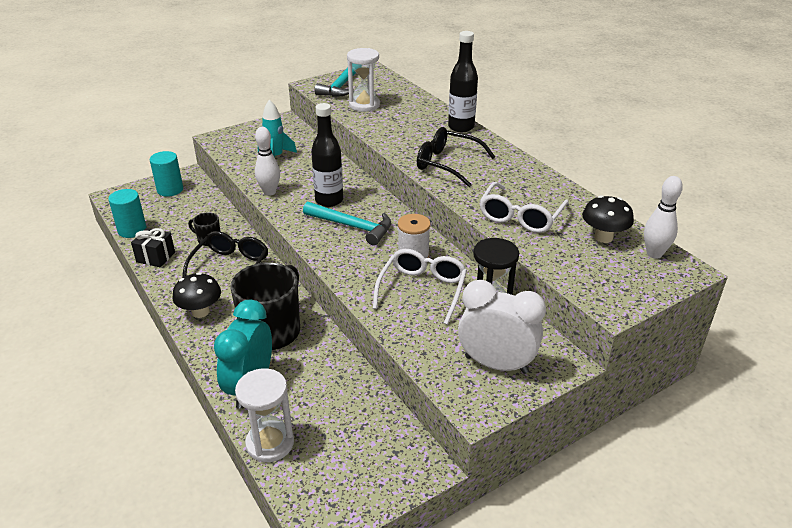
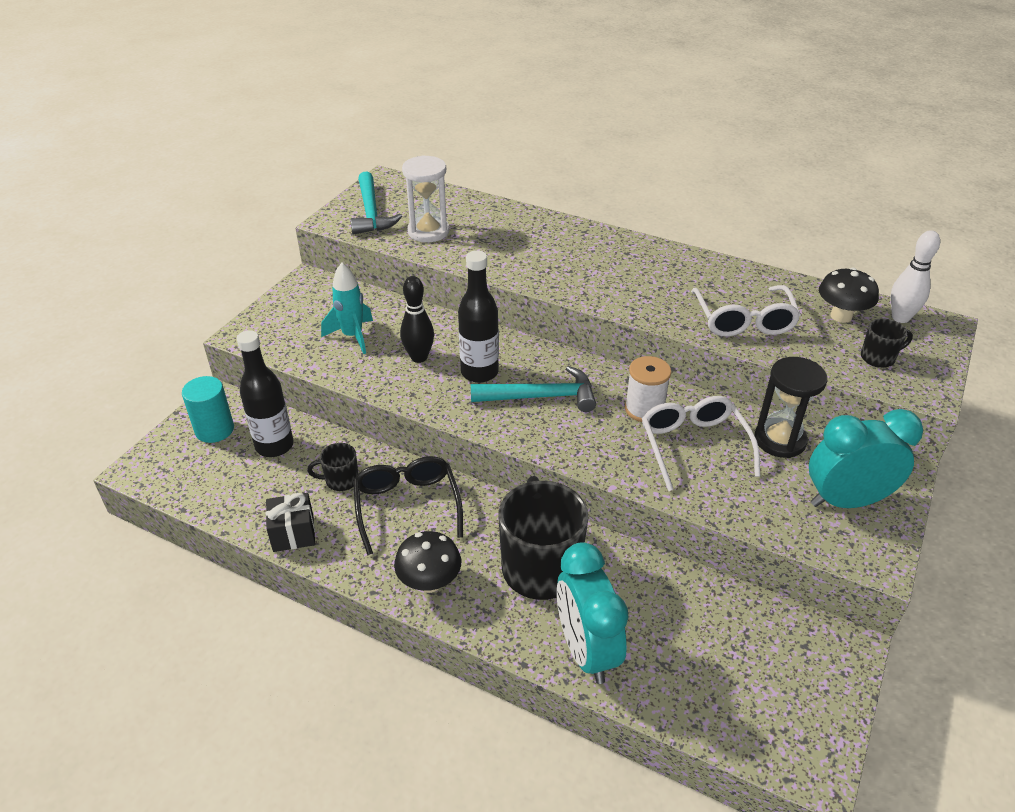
camera: 30 degrees left, 5 degrees up
turquoise cylinder [108,189,147,238] -> none
white hourglass [235,368,294,462] -> none
white bowling pin [255,127,280,196] -> none
black glasses [417,127,495,187] -> none
black bottle [448,31,478,132] -> black bottle moved to [237,330,294,457]
white clock [458,280,546,374] -> turquoise clock [809,409,923,508]
none -> black bowling pin [400,276,434,363]
none -> black mug [861,318,913,368]

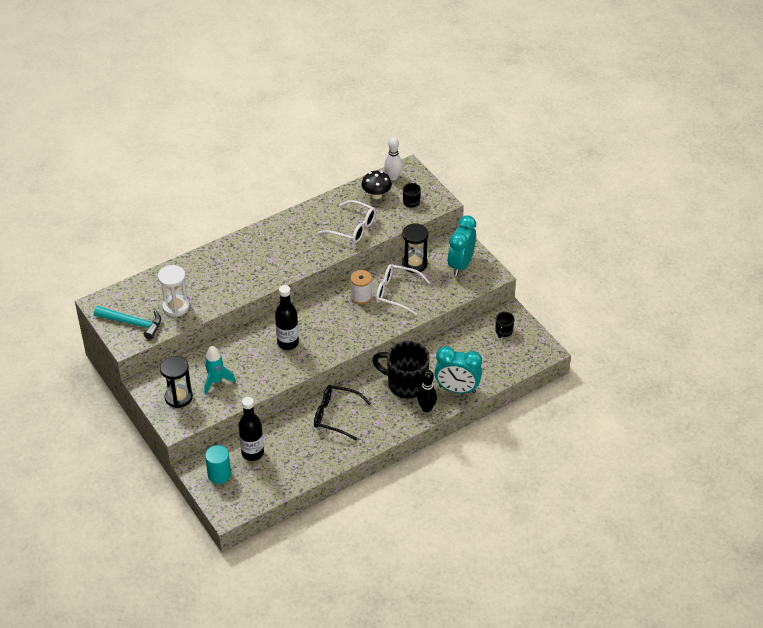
camera: 60 degrees left, 5 degrees up
black gift [266,493,315,552] -> none
black mug [307,443,358,491] -> black mug moved to [496,312,515,338]
black mushroom [394,531,461,593] -> none
black bowling pin [400,276,434,363] -> black bowling pin moved to [417,370,437,412]
turquoise hammer [471,366,596,412] -> none
none -> black hourglass [160,356,193,408]

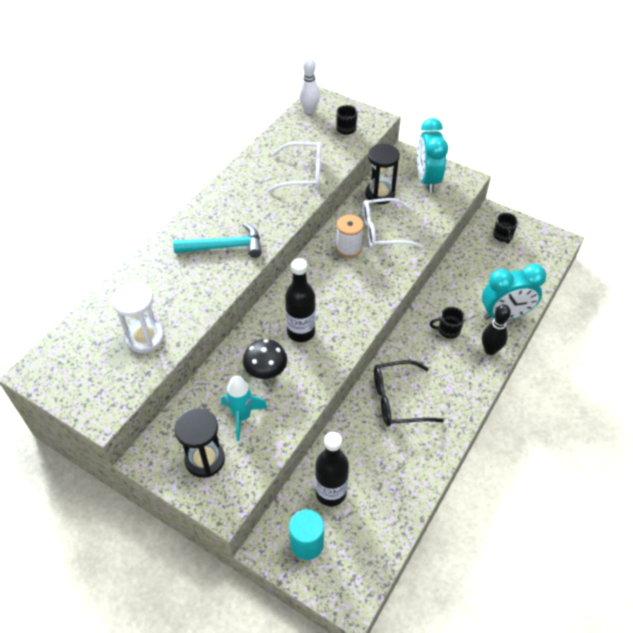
camera: 25 degrees left, 5 degrees up
turquoise hammer [94,306,161,339] -> turquoise hammer moved to [173,223,262,258]
black mushroom [362,171,392,199] -> black mushroom moved to [243,339,287,379]
black mug [372,341,430,399] -> black mug [430,307,465,339], size x0.46

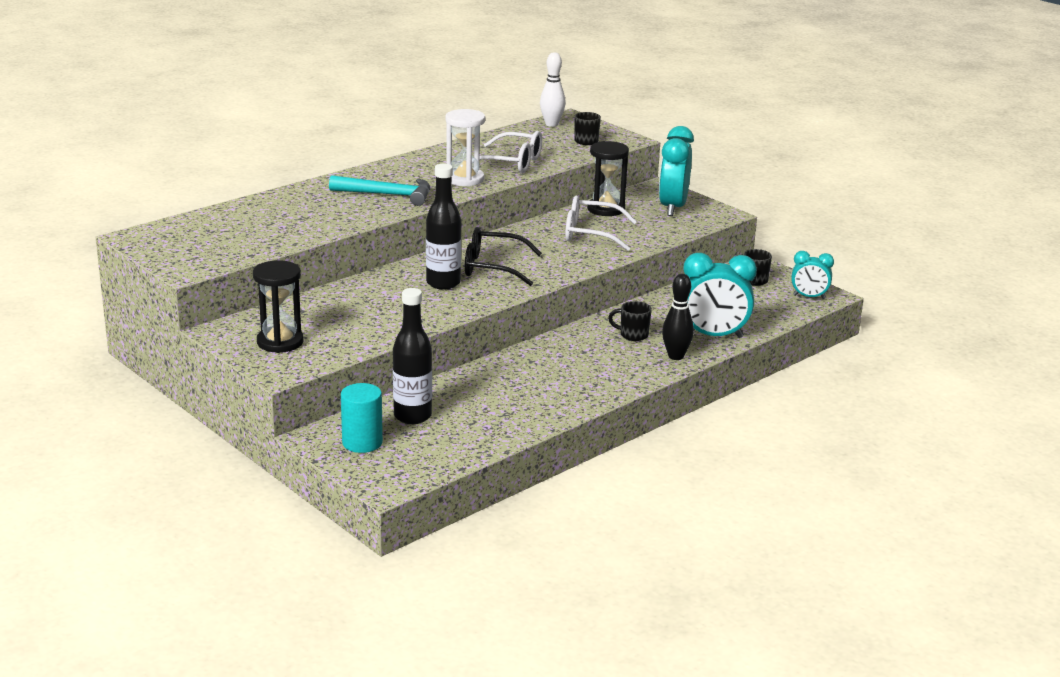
camera: 15 degrees right, 25 degrees down
white hourglass [112,282,164,353] -> white hourglass moved to [445,109,485,187]
turquoise rocket [221,376,268,441] -> none
black mushroom [243,339,287,379] -> none
white spool [336,215,364,258] -> none
black glasses [374,360,444,426] -> black glasses moved to [465,227,542,286]
none -> turquoise clock [791,251,834,299]

